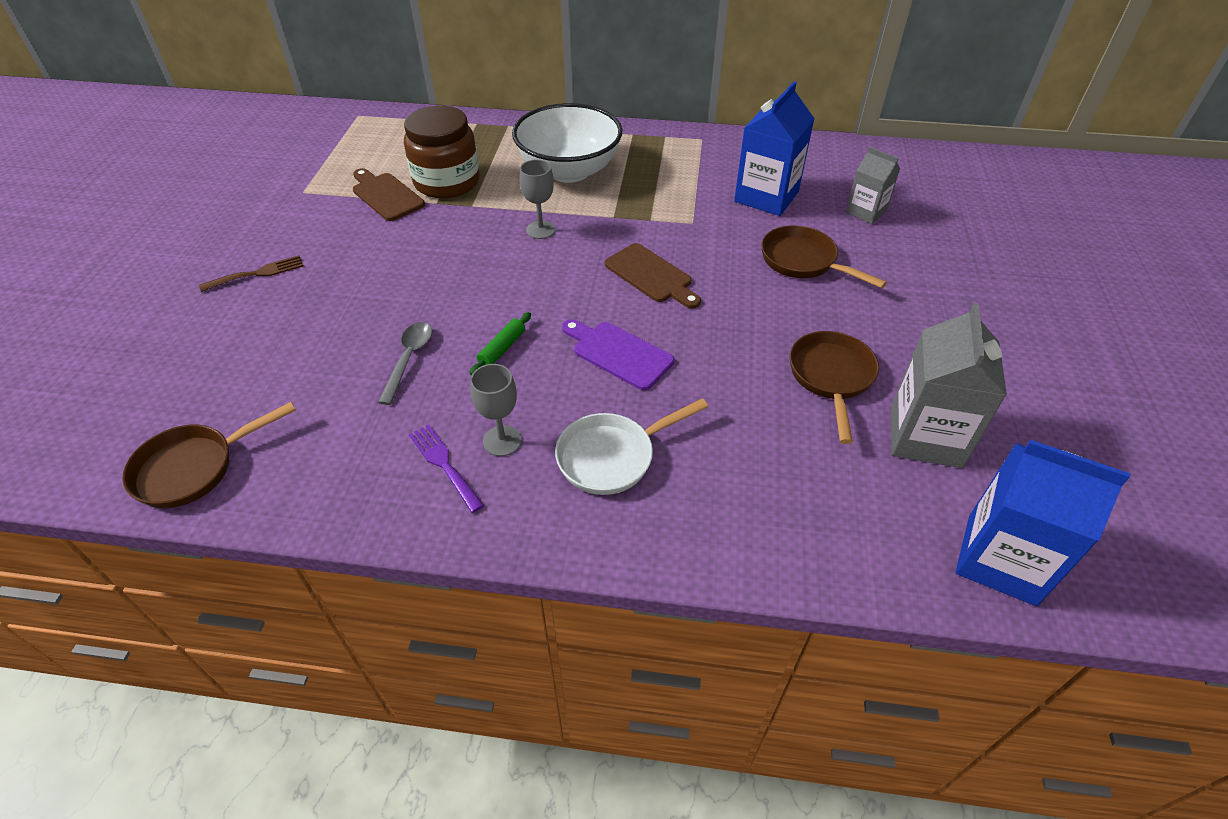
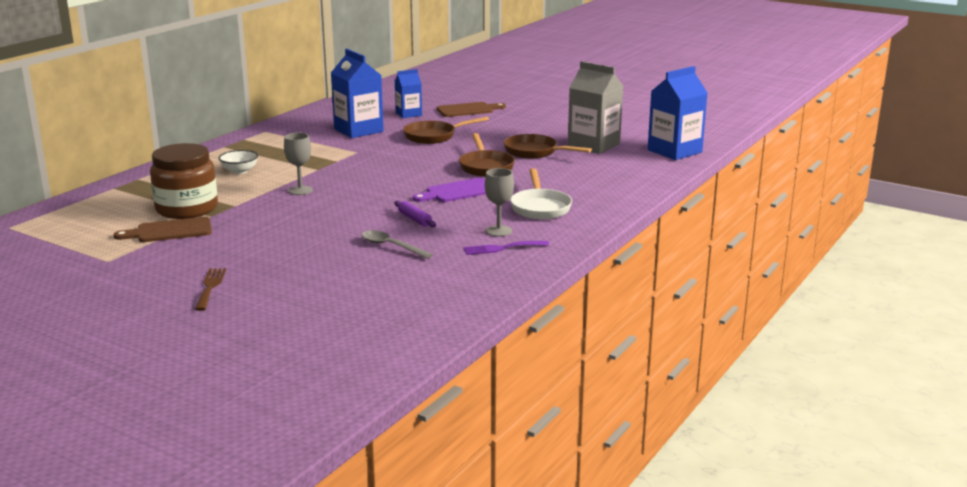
camera: 65 degrees left, 25 degrees down
brown pan [122,402,296,508] -> brown pan moved to [459,133,515,177]
green rolling pin [470,312,531,375] -> purple rolling pin [395,201,436,227]
white bowl [512,103,622,183] -> white bowl [219,150,258,174], size x0.43
brown cutting board [605,243,701,308] -> brown cutting board moved to [437,102,506,117]
grey carton [846,147,900,224] -> blue carton [395,69,422,118]

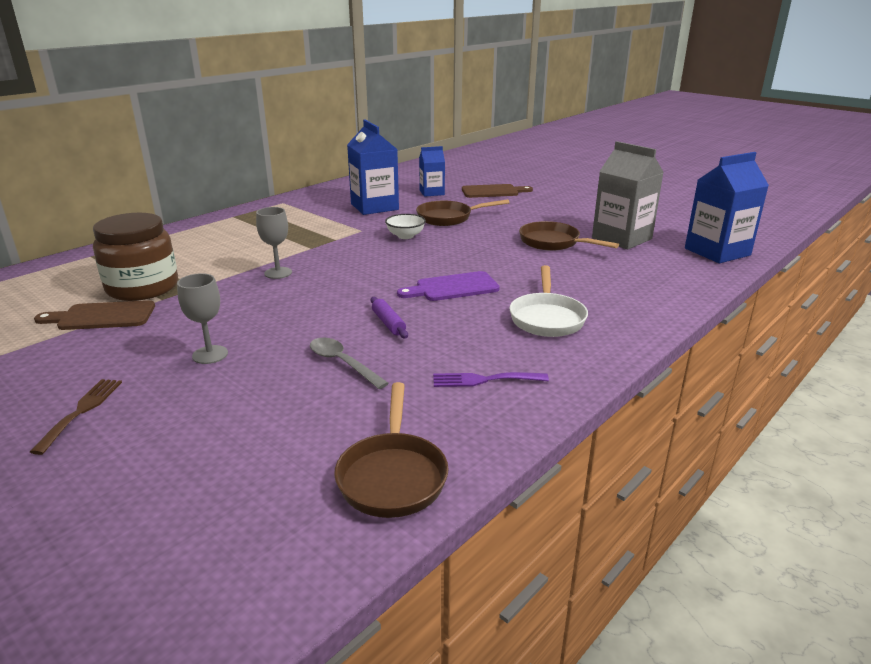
camera: 10 degrees right, 5 degrees up
white bowl [219,150,258,174] -> white bowl moved to [385,214,426,239]
brown pan [459,133,515,177] -> brown pan moved to [334,382,449,518]
grey goblet [485,168,514,237] -> grey goblet moved to [177,273,228,364]

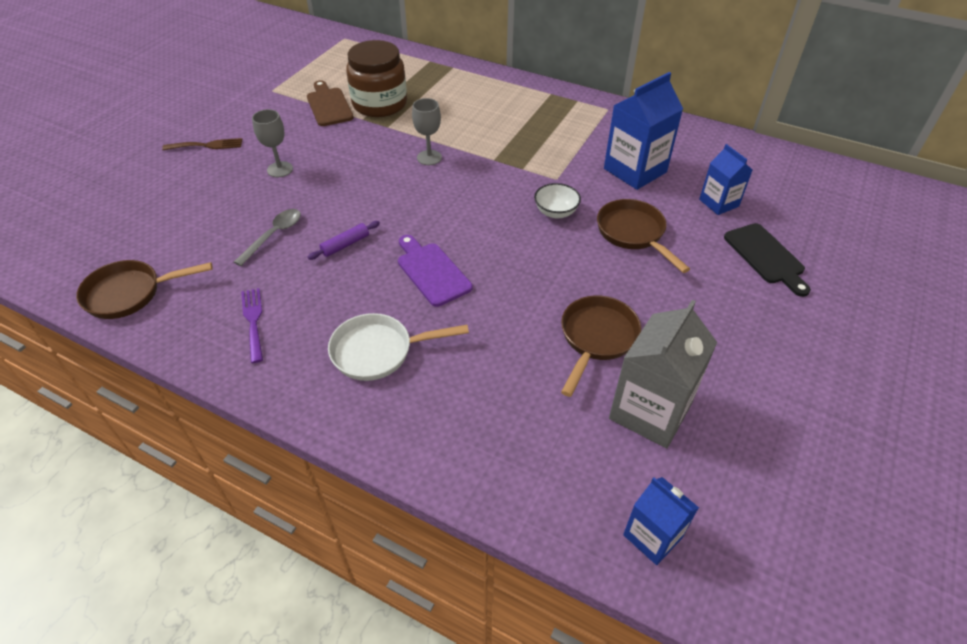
camera: 75 degrees right, 20 degrees up
brown cutting board [462,184,533,198] -> black cutting board [724,223,811,297]
blue carton [685,152,769,263] -> blue carton [623,477,699,565], size x0.59

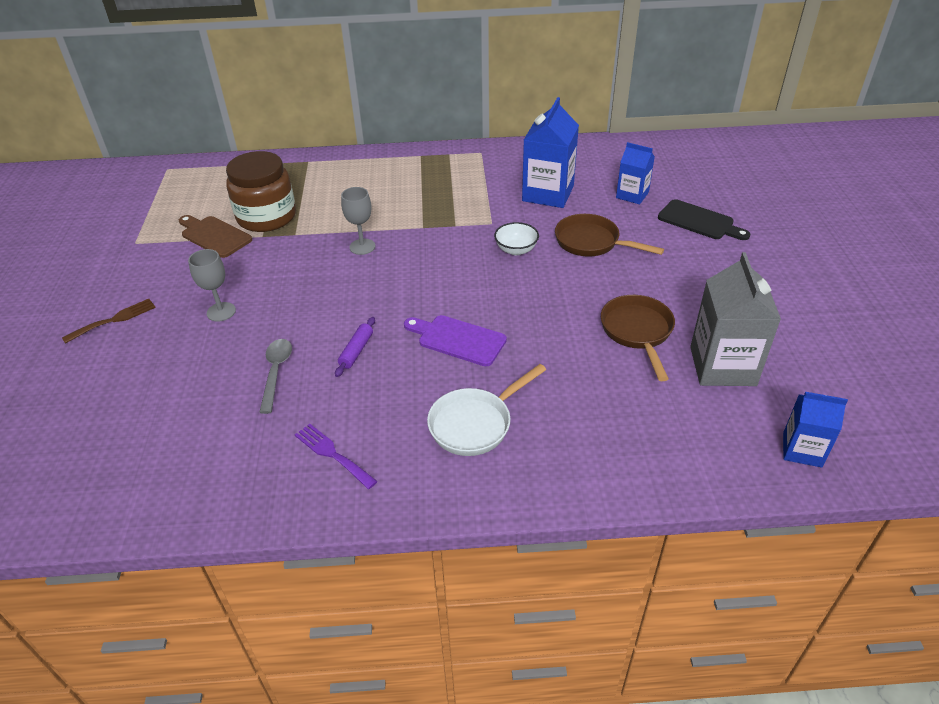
camera: 30 degrees left, 5 degrees down
brown pan [76,260,213,319] -> none

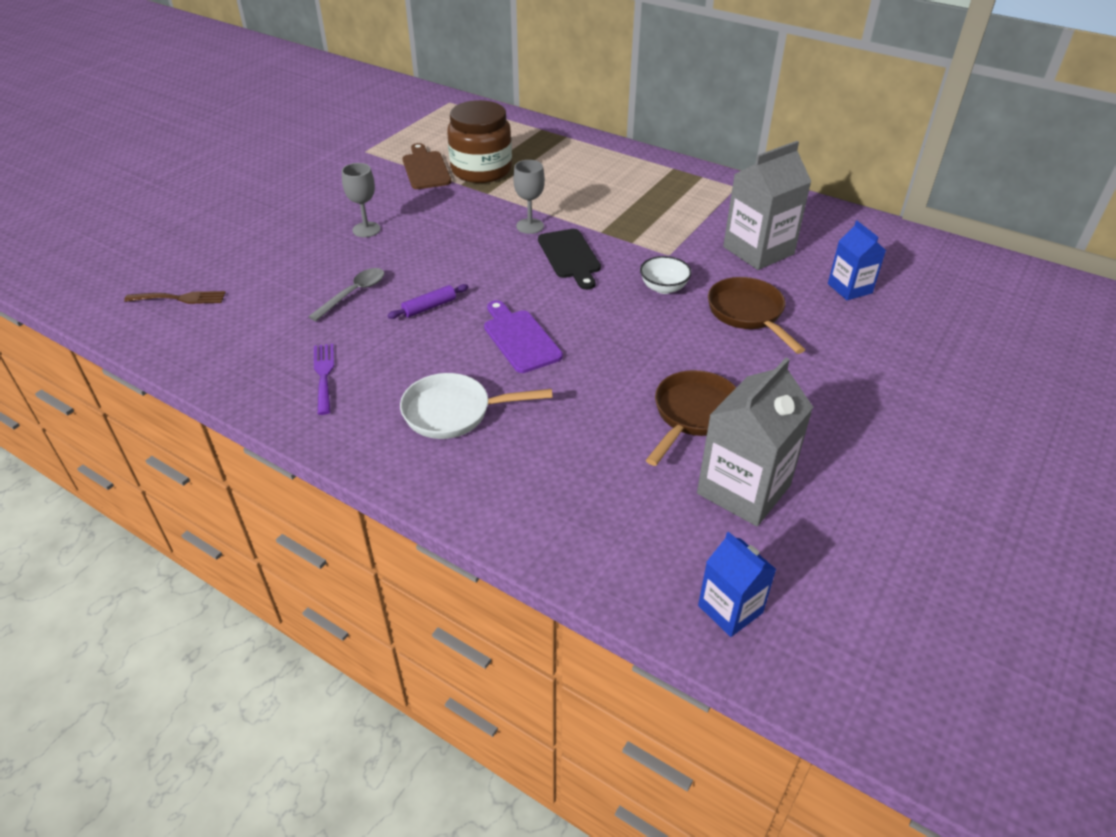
camera: 35 degrees right, 0 degrees up
brown fork [62,299,156,344] -> brown fork moved to [124,291,226,304]
blue carton [522,97,579,208] -> grey carton [723,141,811,270]
black cutting board [658,199,751,240] -> black cutting board moved to [538,229,601,290]

